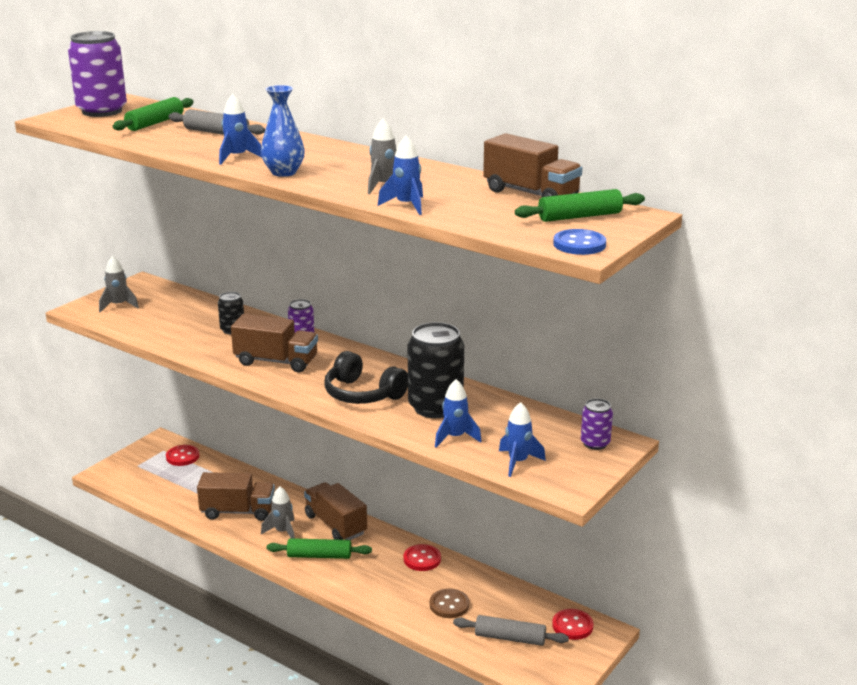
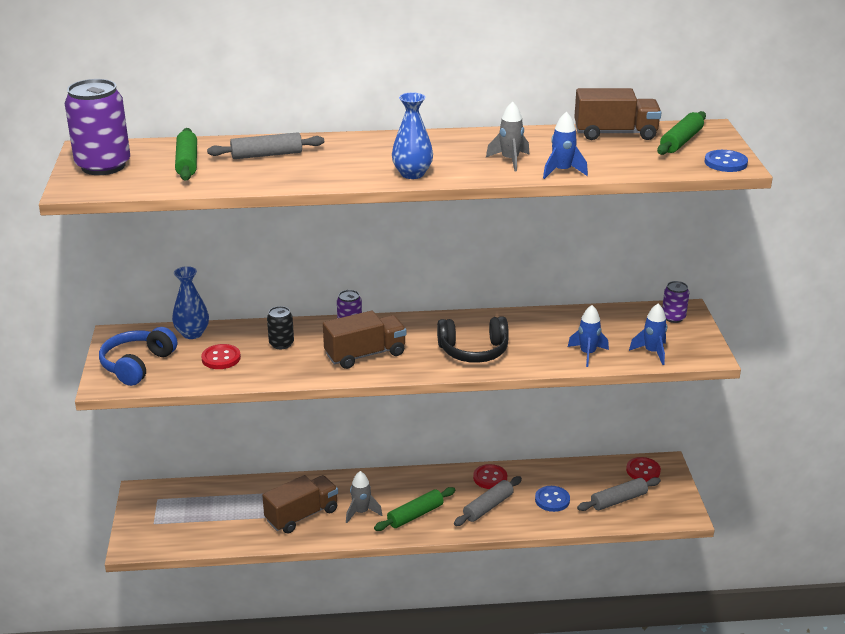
camera: 40 degrees left, 5 degrees up
grey rocket [99,256,139,312] -> blue headphones [99,327,177,386]
red button [166,445,199,466] -> red button moved to [201,344,241,369]
blue rocket [219,94,262,165] -> none
brown truck [304,482,367,540] -> none
black can [408,322,464,418] -> none
brown button [430,589,469,618] -> blue button [535,486,570,512]
none -> blue vase [172,266,209,339]
none -> grey rolling pin [454,476,522,526]

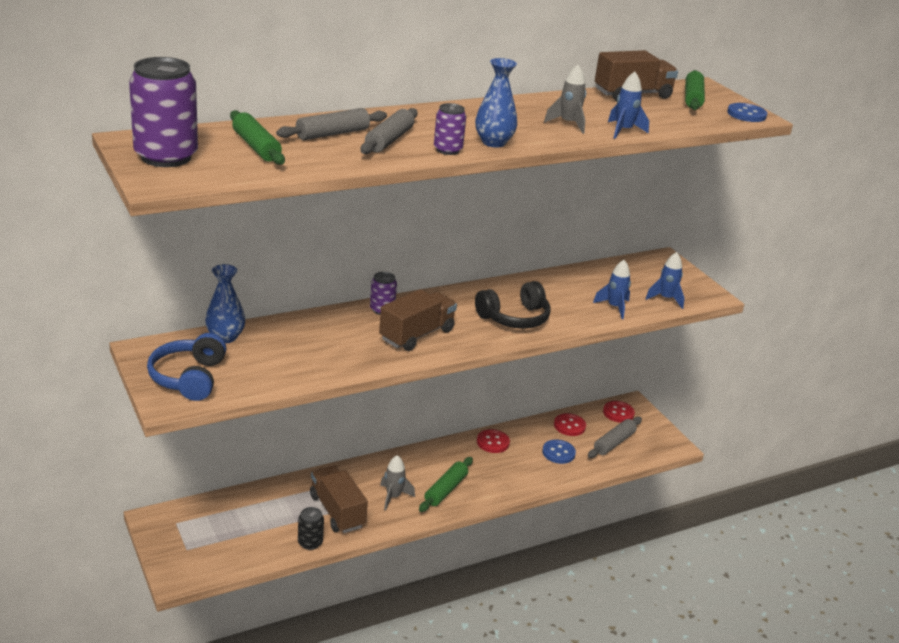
camera: 25 degrees left, 0 degrees up
red button [201,344,241,369] -> red button moved to [554,413,586,436]
brown truck [262,475,338,534] -> brown truck turned 60 degrees counterclockwise [310,466,368,533]
black can [267,306,294,349] -> black can moved to [298,507,324,550]
grey rolling pin [454,476,522,526] -> grey rolling pin moved to [360,108,418,154]
purple can [662,281,689,323] -> purple can moved to [434,103,466,155]

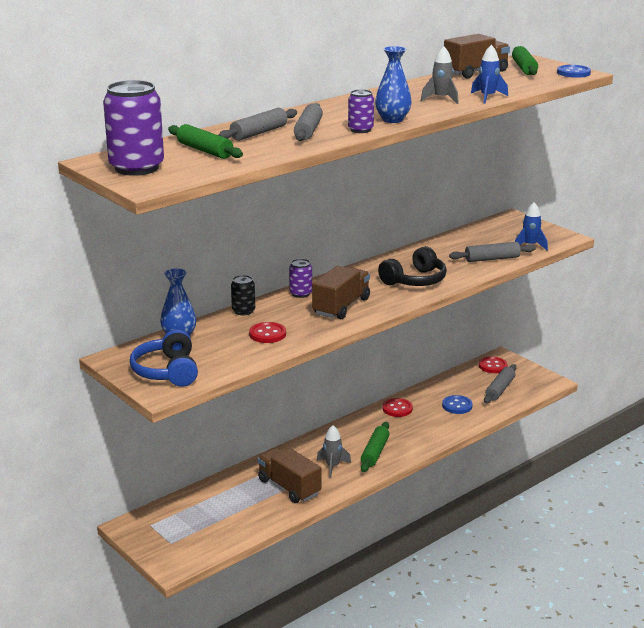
camera: 10 degrees left, 5 degrees down
black can [298,507,324,550] -> black can moved to [231,275,255,315]
red button [554,413,586,436] -> red button moved to [249,322,286,343]
blue rocket [593,260,631,319] -> grey rolling pin [449,242,536,262]

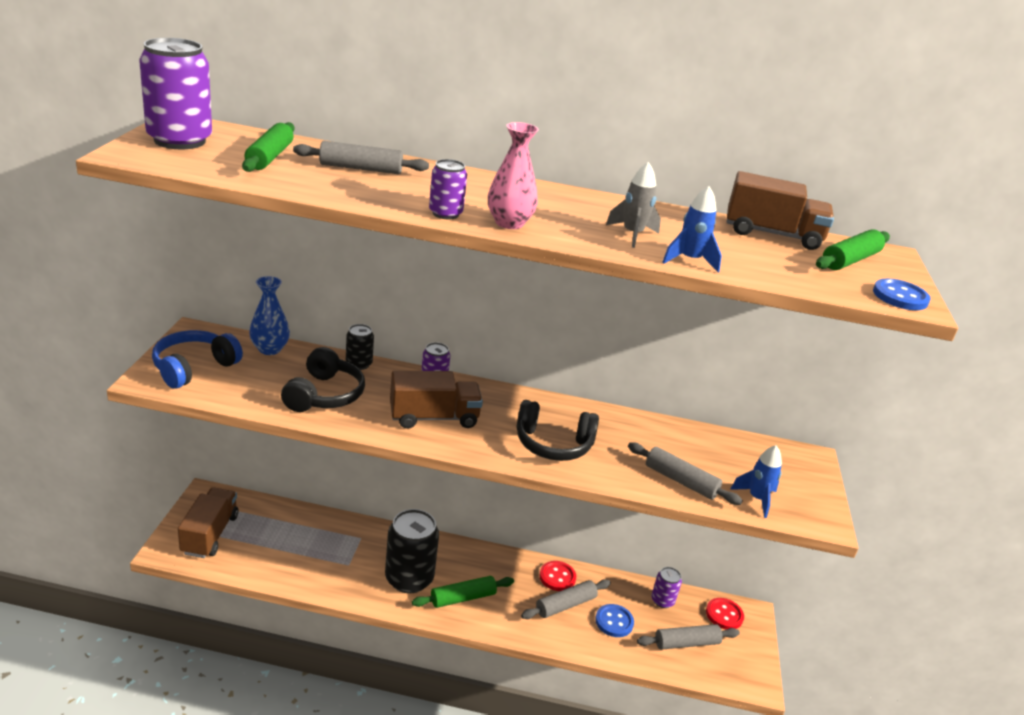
camera: 45 degrees right, 5 degrees up
red button [249,322,286,343] -> black headphones [281,347,365,412]
brown truck [258,448,321,503] -> brown truck moved to [178,487,239,558]
grey rolling pin [294,103,323,141] -> grey rolling pin moved to [521,579,611,619]
grey rocket [317,425,351,478] -> black can [385,509,439,593]
blue vase [375,46,412,123] -> pink vase [488,122,539,229]
none -> purple can [651,567,682,608]

